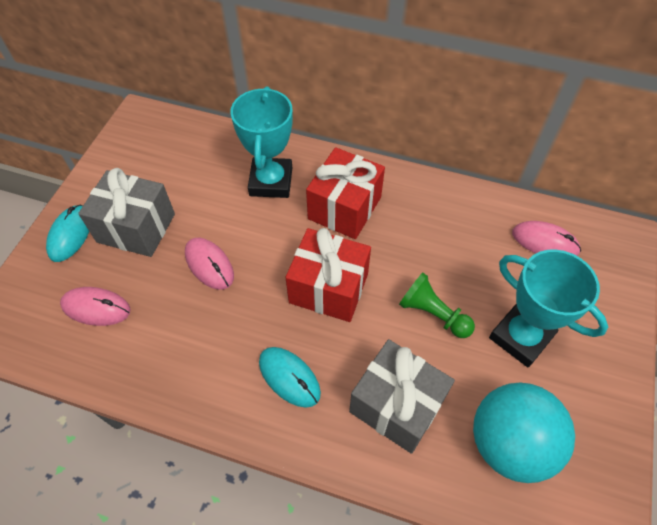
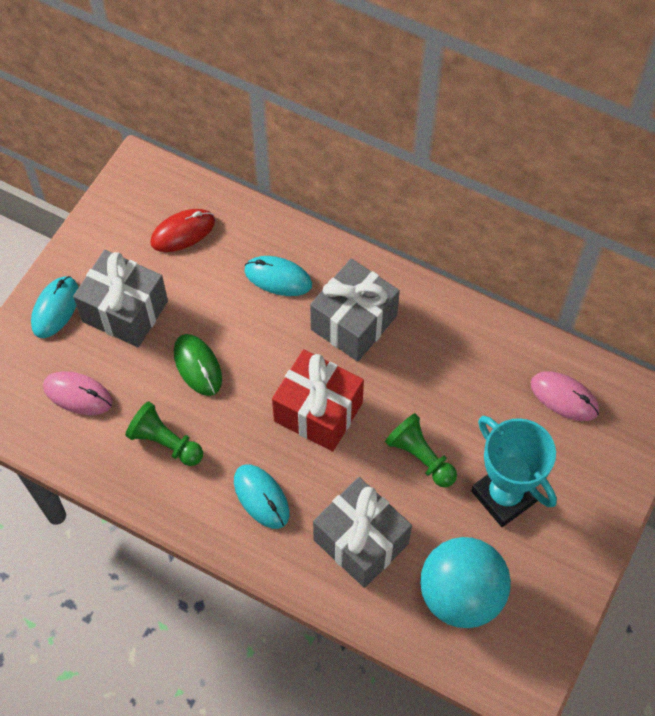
camera: 10 degrees right, 5 degrees up
pink mouse [185,238,234,290] -> green mouse [174,334,222,396]
turquoise trophy [230,86,293,198] -> turquoise mouse [244,256,312,296]
red gift [306,147,385,239] -> grey gift [310,258,400,362]
none -> green pawn [125,401,203,466]
none -> red mouse [150,209,215,252]

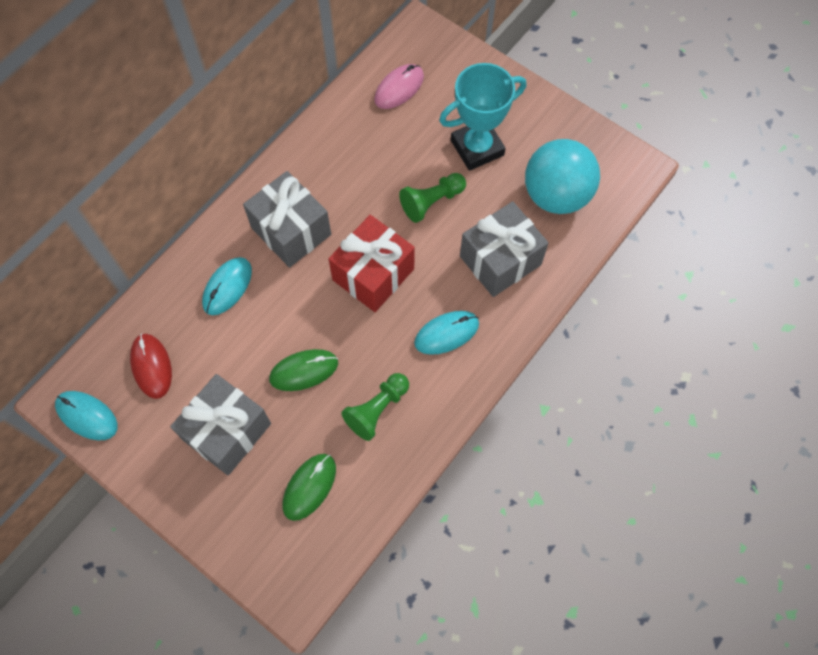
camera: 80 degrees left, 5 degrees up
turquoise mouse [31,276,78,338] -> turquoise mouse moved to [55,391,118,440]
pink mouse [43,371,113,415] -> green mouse [283,454,336,521]

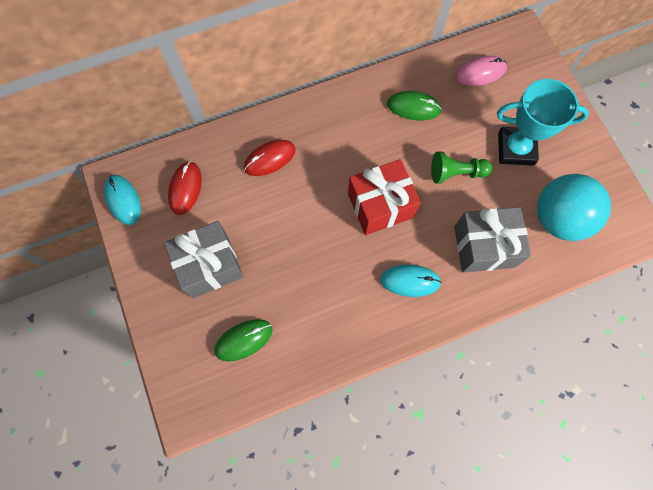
camera: 30 degrees right, 5 degrees up
turquoise mouse [202,257,252,315] -> red mouse [244,140,296,176]
grey gift [243,171,331,268] -> none
green mouse [269,349,338,391] -> green mouse moved to [387,91,442,121]
green pawn [341,373,409,441] -> none

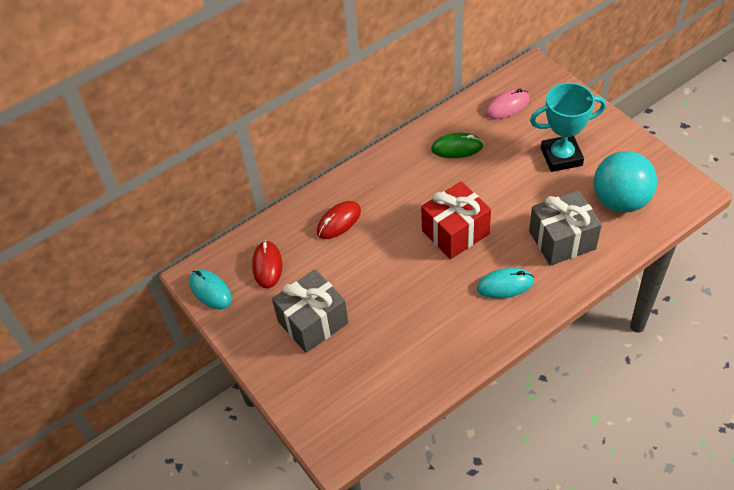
camera: 10 degrees left, 20 degrees down
green mouse [214,319,273,362] -> none
green pawn [431,151,493,184] -> none

